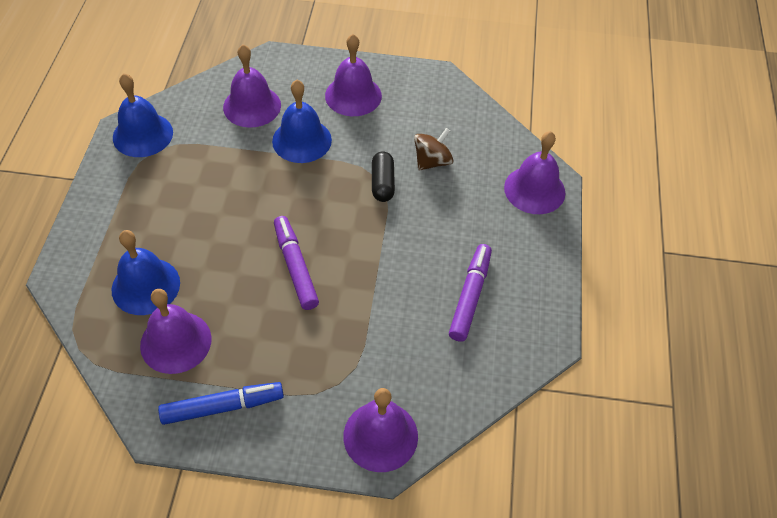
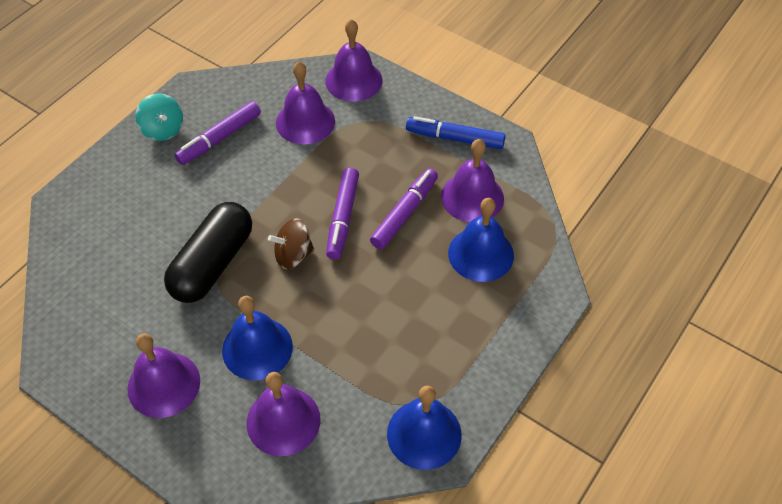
camera: 150 degrees left, 0 degrees up
black capsule [372,151,395,202] -> black capsule [164,202,252,303], size x1.88
brown spinning top [414,128,454,170] -> brown spinning top moved to [268,218,314,269]
purple bell [504,131,565,214] -> purple bell moved to [276,61,335,145]
none -> turquoise spinning top [135,93,183,141]
none -> purple marker [370,168,438,249]

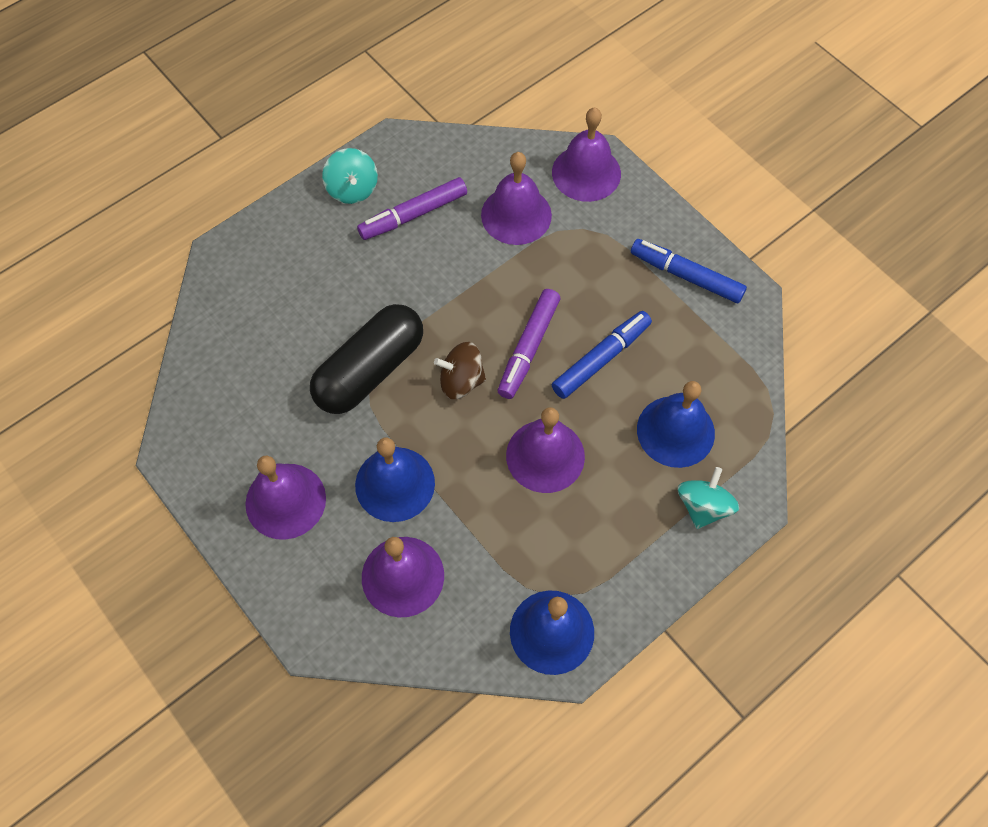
camera: 15 degrees right, 10 degrees up
purple marker [370,168,438,249] -> blue marker [552,311,652,399]
purple bell [441,139,504,222] -> purple bell moved to [506,407,585,493]
none -> turquoise spinning top [678,467,739,529]

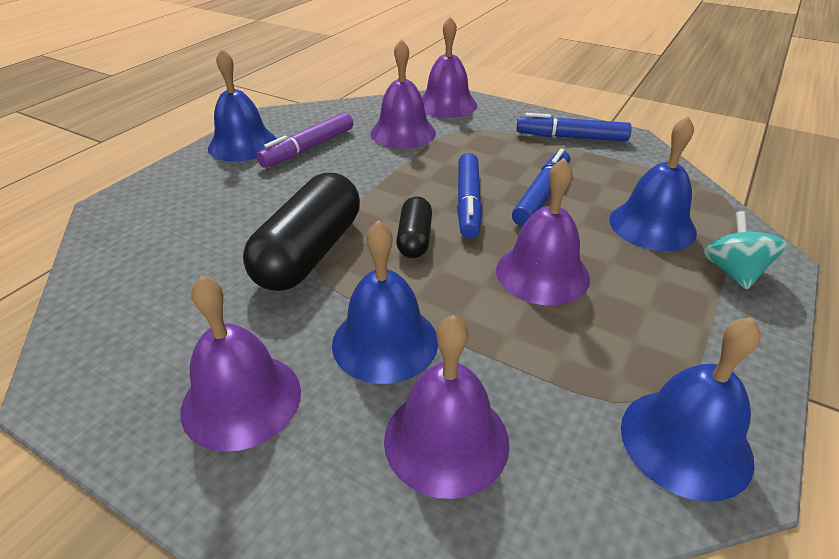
camera: 20 degrees left, 25 degrees down
turquoise spinning top [322,148,378,204] -> blue bell [208,49,277,162]
brown spinning top [434,342,486,399] -> black capsule [396,196,432,258]
purple marker [498,289,560,399] -> blue marker [457,153,482,239]

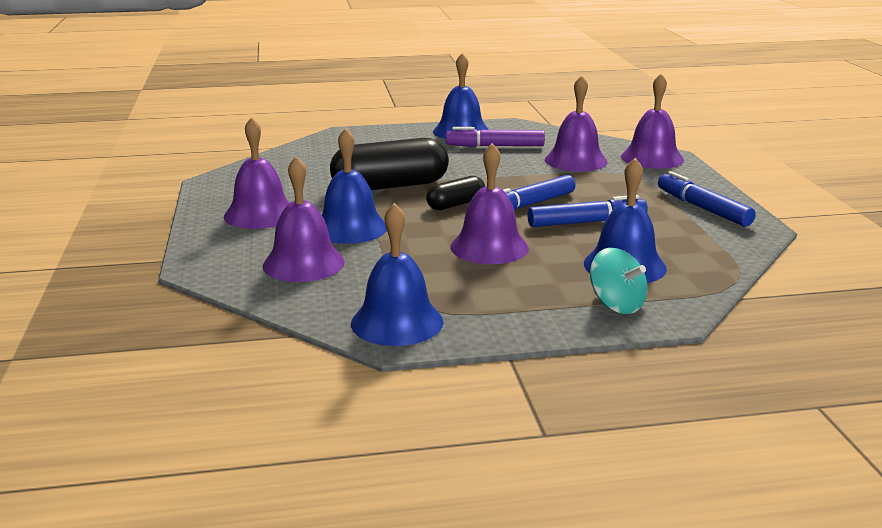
camera: 50 degrees right, 15 degrees down
turquoise spinning top [702,211,787,290] -> turquoise spinning top turned 90 degrees clockwise [590,248,648,314]

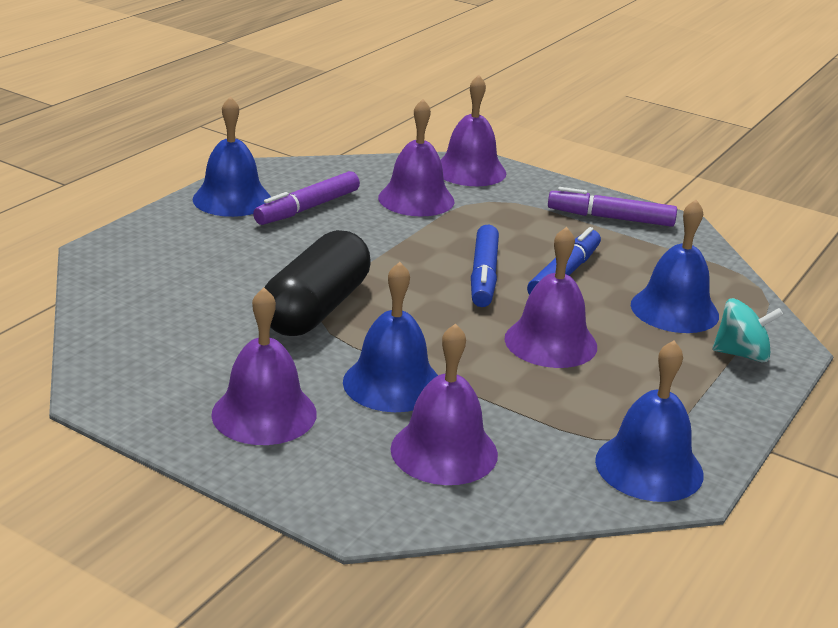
camera: 50 degrees left, 5 degrees up
black capsule [426,176,485,210] -> none
blue marker [658,171,756,226] -> purple marker [548,187,677,227]

